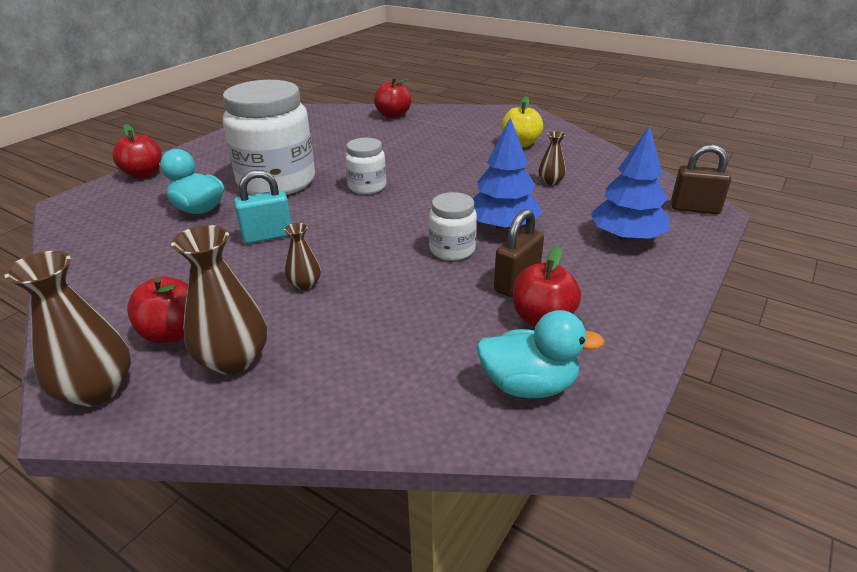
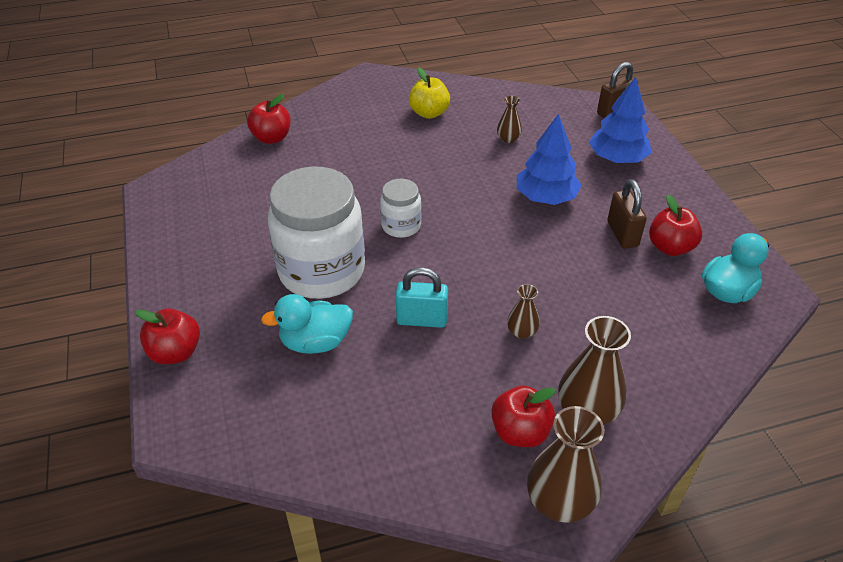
camera: 50 degrees left, 10 degrees up
turquoise padlock [234,170,292,244] -> turquoise padlock turned 75 degrees clockwise [396,267,448,328]
white jar [429,192,477,261] -> none

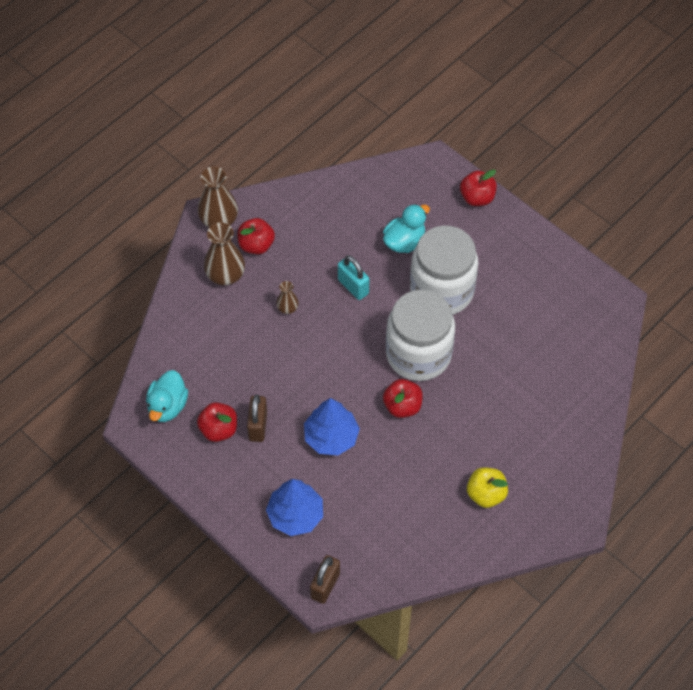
camera: 150 degrees right, 15 degrees up
red apple [247,94,291,144] -> red apple moved to [383,379,423,418]
white jar [380,179,421,238] -> white jar [386,290,455,381], size x2.06
turquoise padlock [396,267,448,328] -> turquoise padlock turned 75 degrees clockwise [338,255,369,300]
brown vase [497,96,522,143] -> none
brown padlock [607,179,647,248] -> brown padlock turned 45 degrees clockwise [247,394,267,442]

